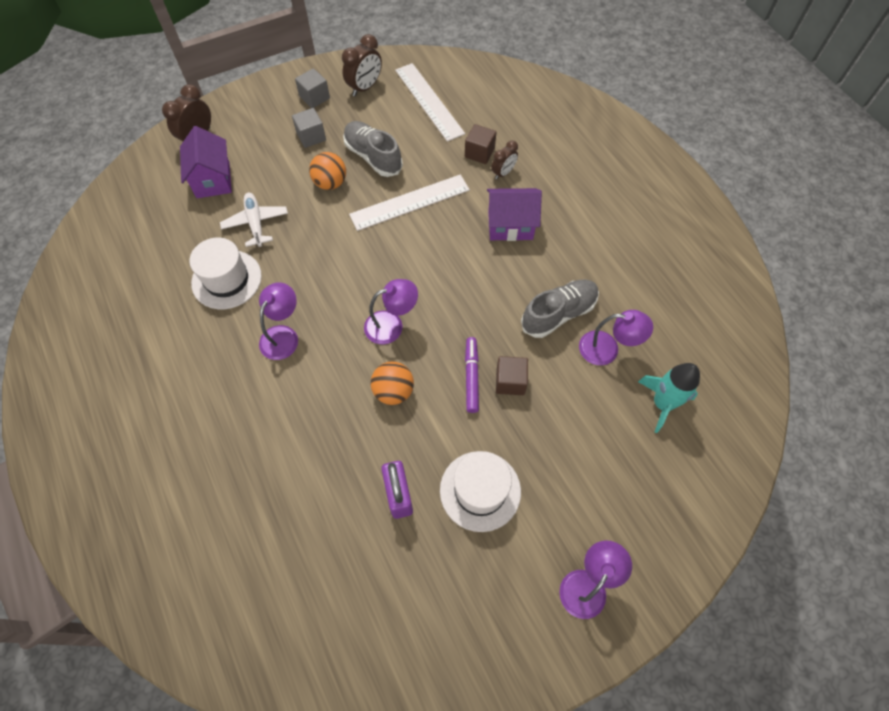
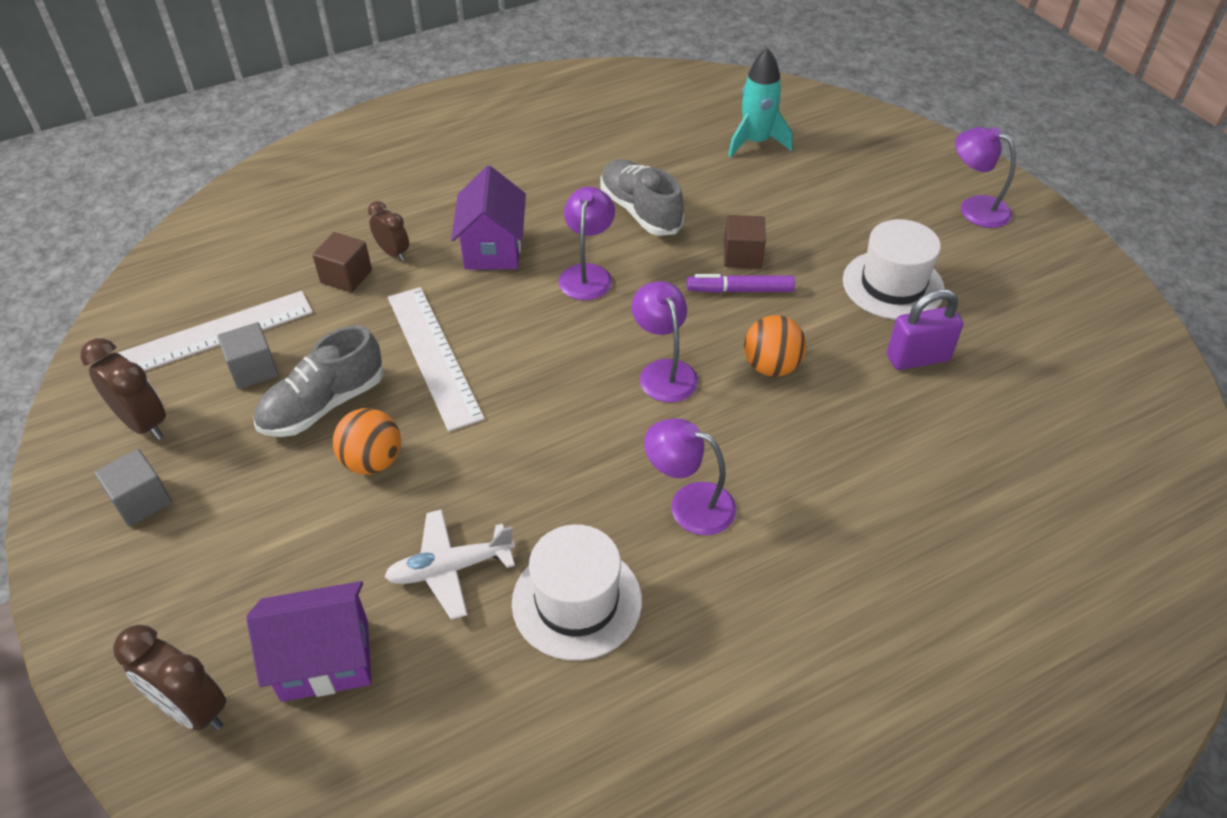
camera: 90 degrees left, 15 degrees down
grey cube [292,108,326,148] -> grey cube moved to [217,322,279,389]
purple lamp [579,310,653,365] -> purple lamp moved to [559,187,615,300]

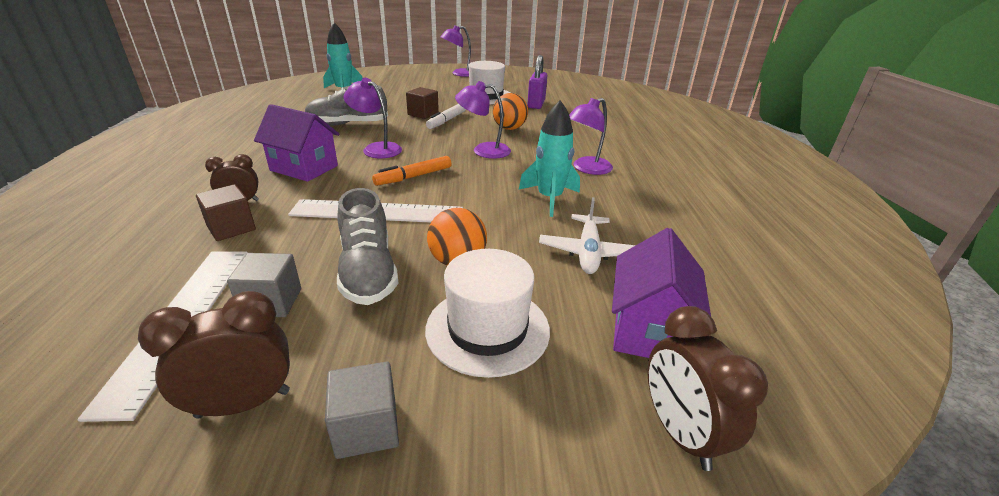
camera: 65 degrees left, 15 degrees down
brown clock [113,625,226,731] -> brown clock turned 105 degrees clockwise [647,306,768,471]
white hat [512,524,642,661] -> white hat moved to [425,249,550,378]
purple marker [687,274,795,293] -> white marker [426,104,466,129]
none -> orange marker [372,156,452,186]
none -> turquoise rocket [519,100,580,217]

